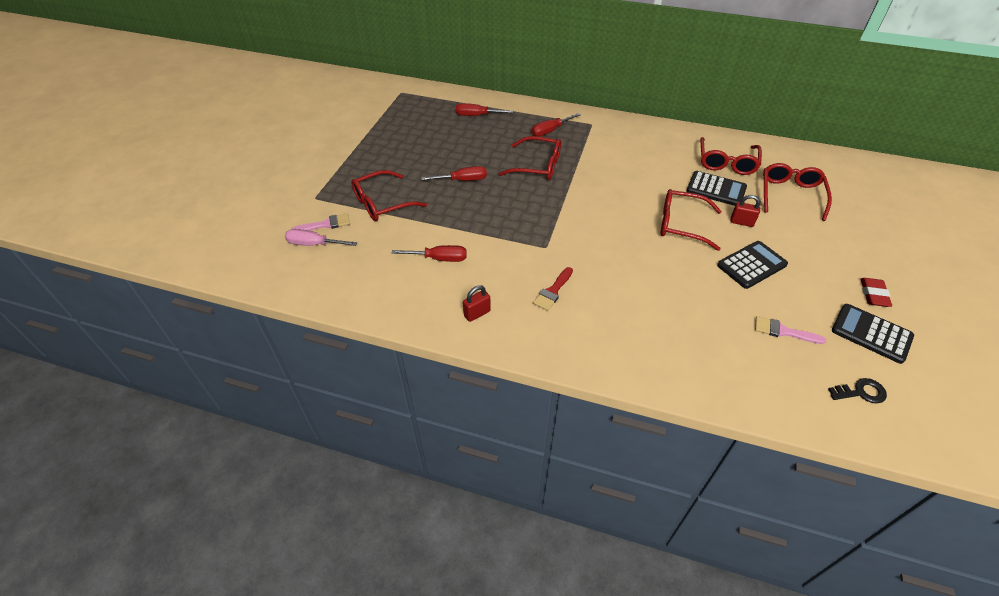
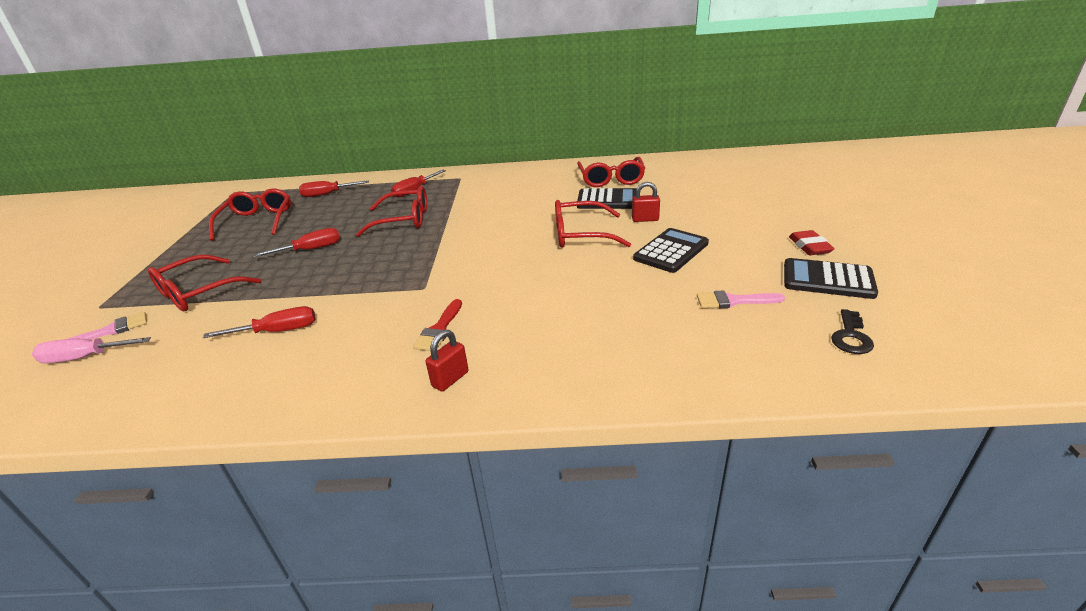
camera: 15 degrees left, 15 degrees down
red padlock [463,285,491,322] -> red padlock moved to [426,330,468,392]
red glasses [763,163,832,221] -> red glasses moved to [209,189,291,241]
black key [828,378,887,403] -> black key turned 135 degrees clockwise [831,309,874,354]

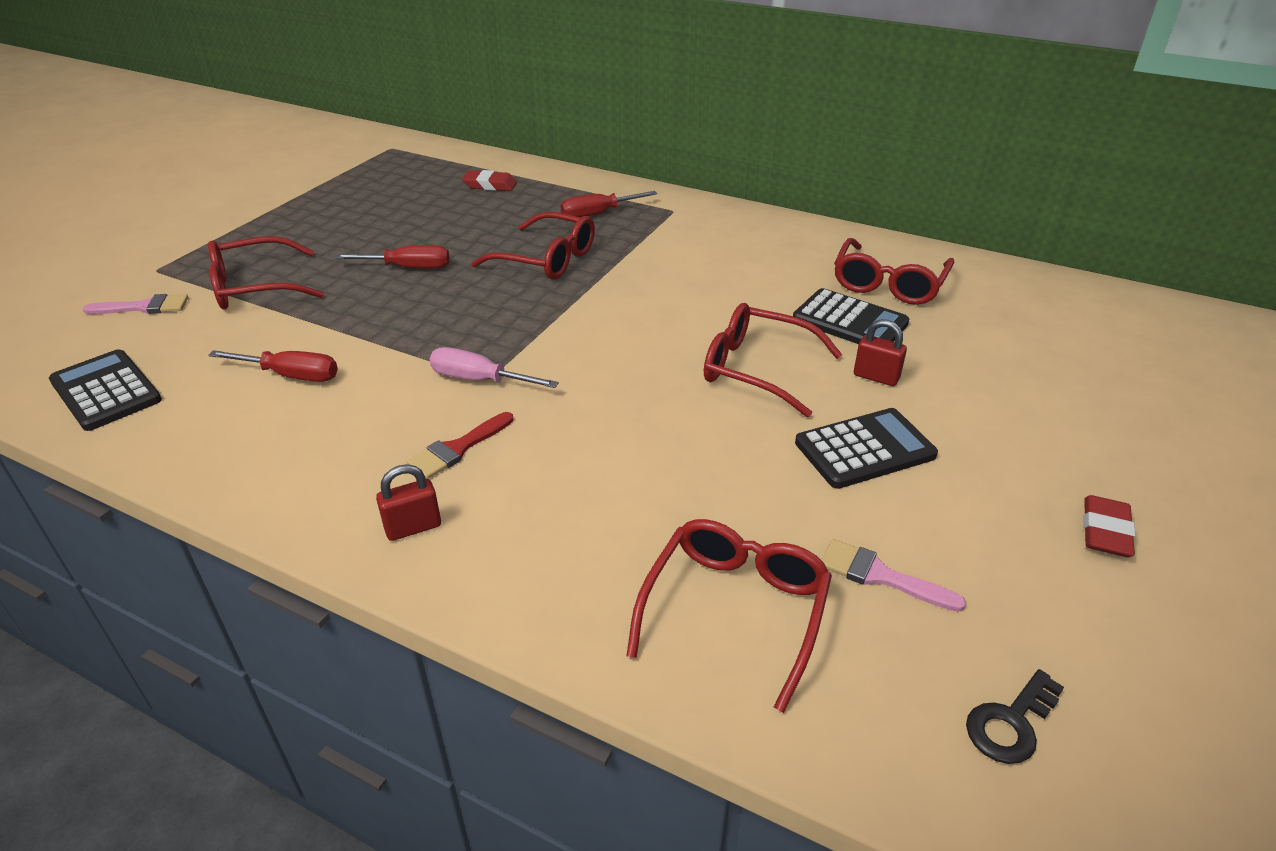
camera: 25 degrees right, 5 degrees up
pink screwdriver [32,337,151,363] -> pink screwdriver moved to [430,347,559,388]
red glasses [209,189,291,241] -> red glasses moved to [626,519,832,713]
red screwdriver [299,180,369,197] -> red eraser [462,170,517,191]
black calculator [784,258,878,299] -> black calculator moved to [49,349,162,431]

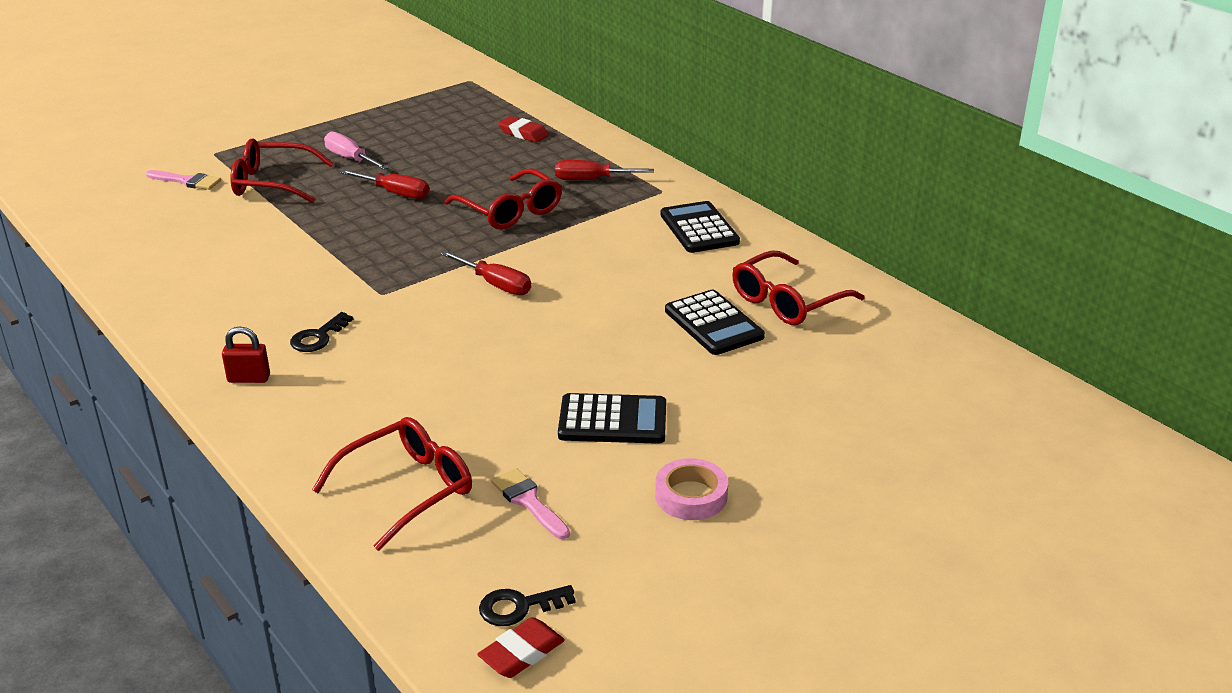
camera: 25 degrees right, 5 degrees down
black calculator [49,349,162,431] -> black calculator moved to [660,201,740,253]
red screwdriver [208,350,338,382] -> red screwdriver moved to [441,251,531,295]
red brush [407,412,513,479] -> black key [290,312,354,352]
pink screwdriver [430,347,559,388] -> pink screwdriver moved to [324,131,389,170]
red glasses [704,303,842,418] -> none
red padlock [854,319,907,386] -> none
red eraser [1083,495,1136,557] -> red eraser moved to [477,617,565,678]
none -> pink tape [655,458,728,520]

